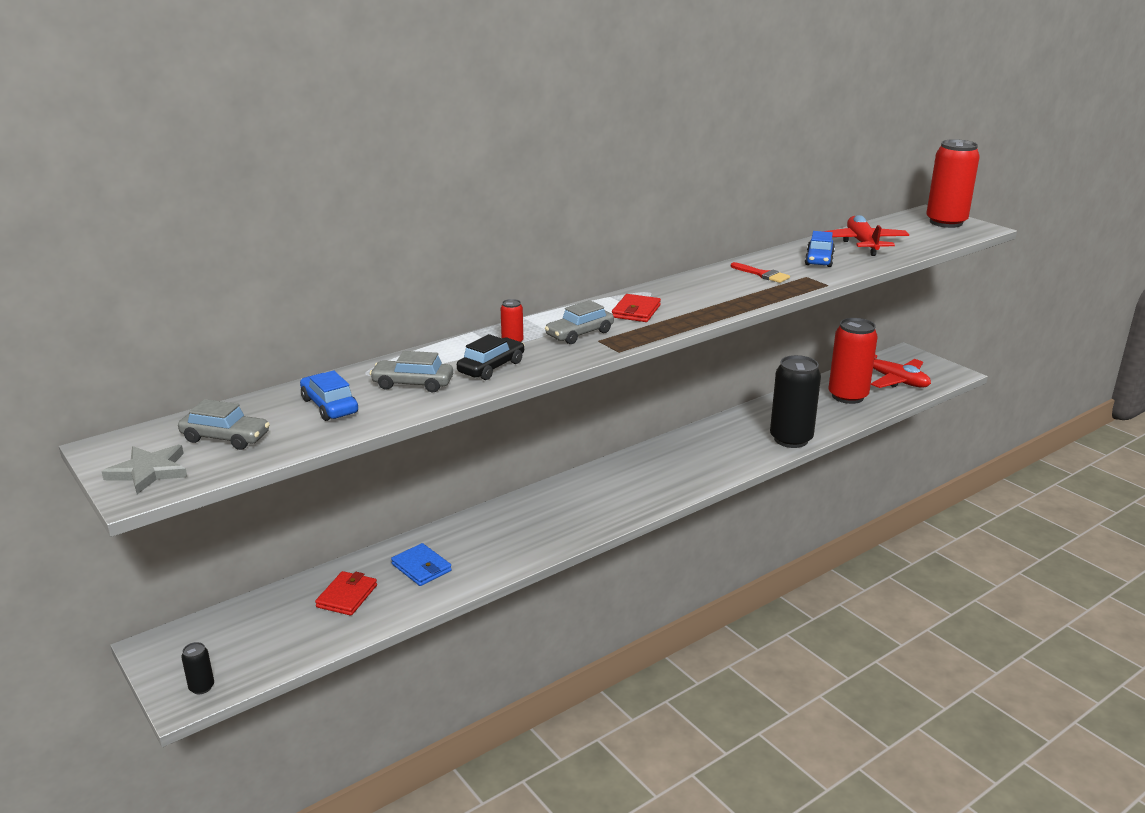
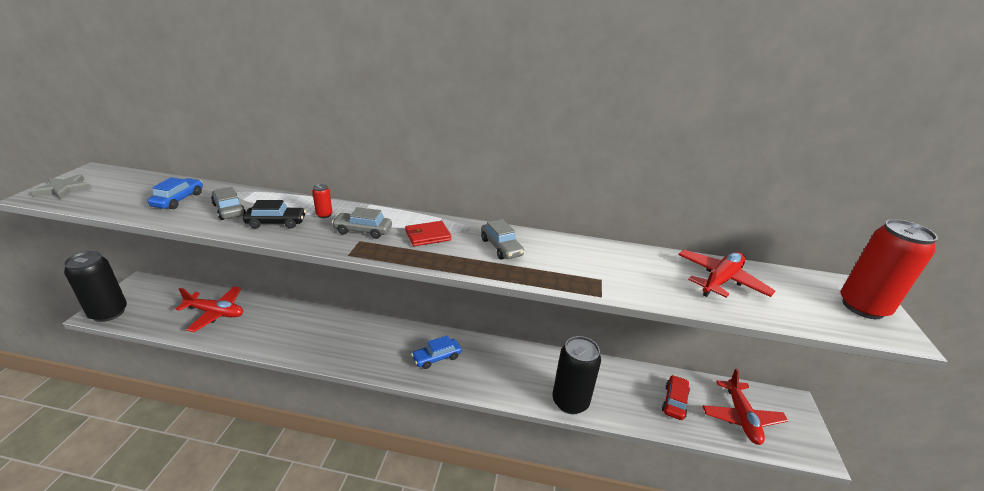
camera: 45 degrees right, 5 degrees up
grey car [178,399,270,450] -> grey car moved to [481,219,524,259]
black can [181,642,214,694] -> black can [64,251,127,322], size x2.44
red wallet [315,571,377,616] -> red plane [176,286,243,332]
blue wallet [391,543,452,586] -> none
red brush [731,262,790,283] -> none
blue car [805,231,835,267] -> blue car moved to [411,335,462,369]
red can [828,318,878,404] -> red car [662,375,690,420]

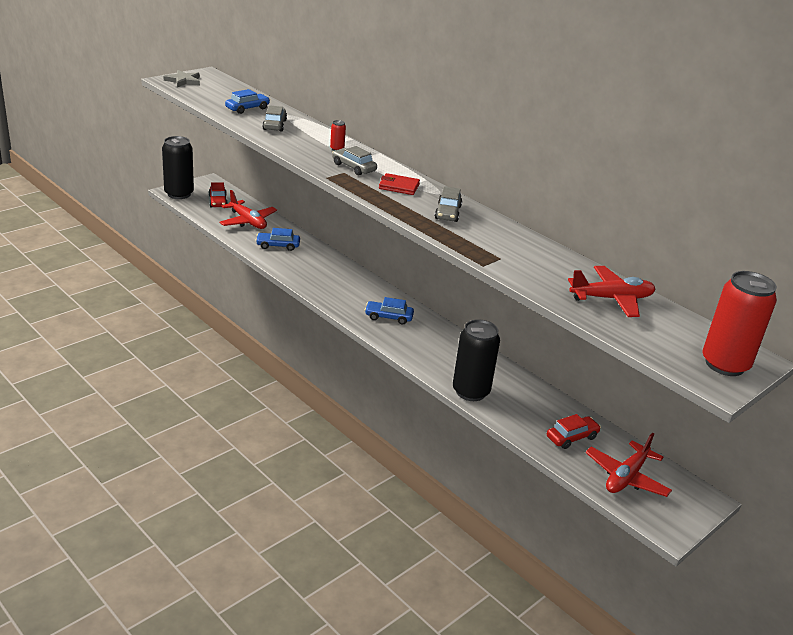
camera: 35 degrees right, 0 degrees up
black car [243,200,306,229] -> none
none -> red car [209,182,228,207]
none -> blue car [256,228,300,251]

